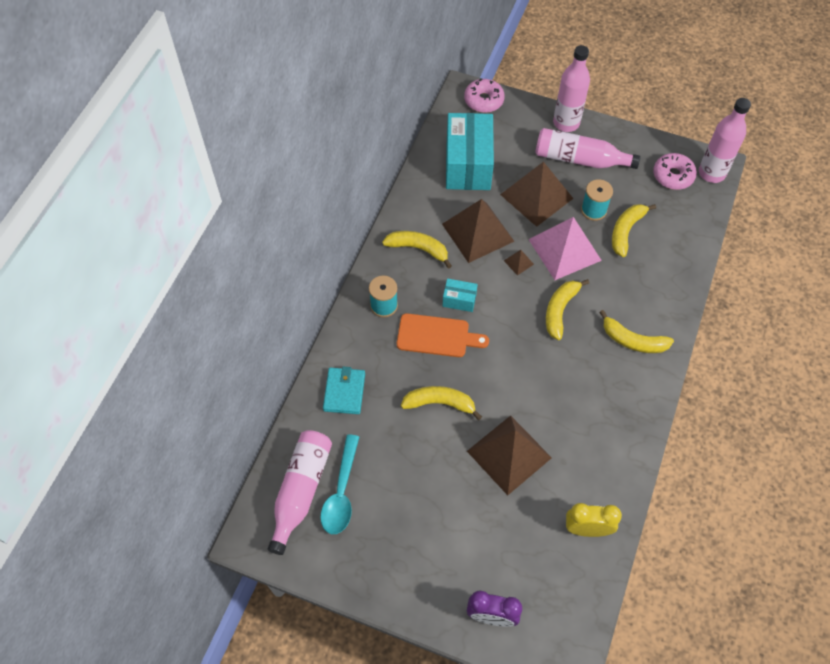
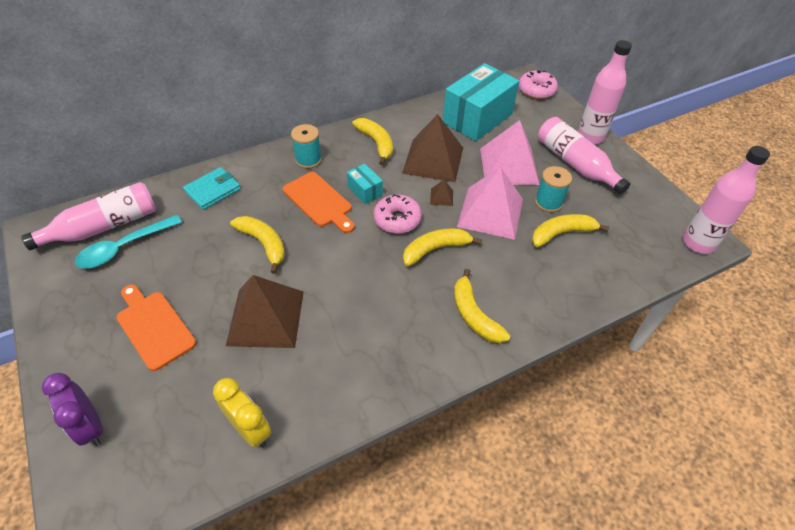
camera: 40 degrees right, 10 degrees down
brown pyramid [500,162,574,227] -> pink pyramid [480,120,540,185]
pink donut [653,153,697,190] -> pink donut moved to [374,194,422,234]
none -> orange cutting board [116,284,196,371]

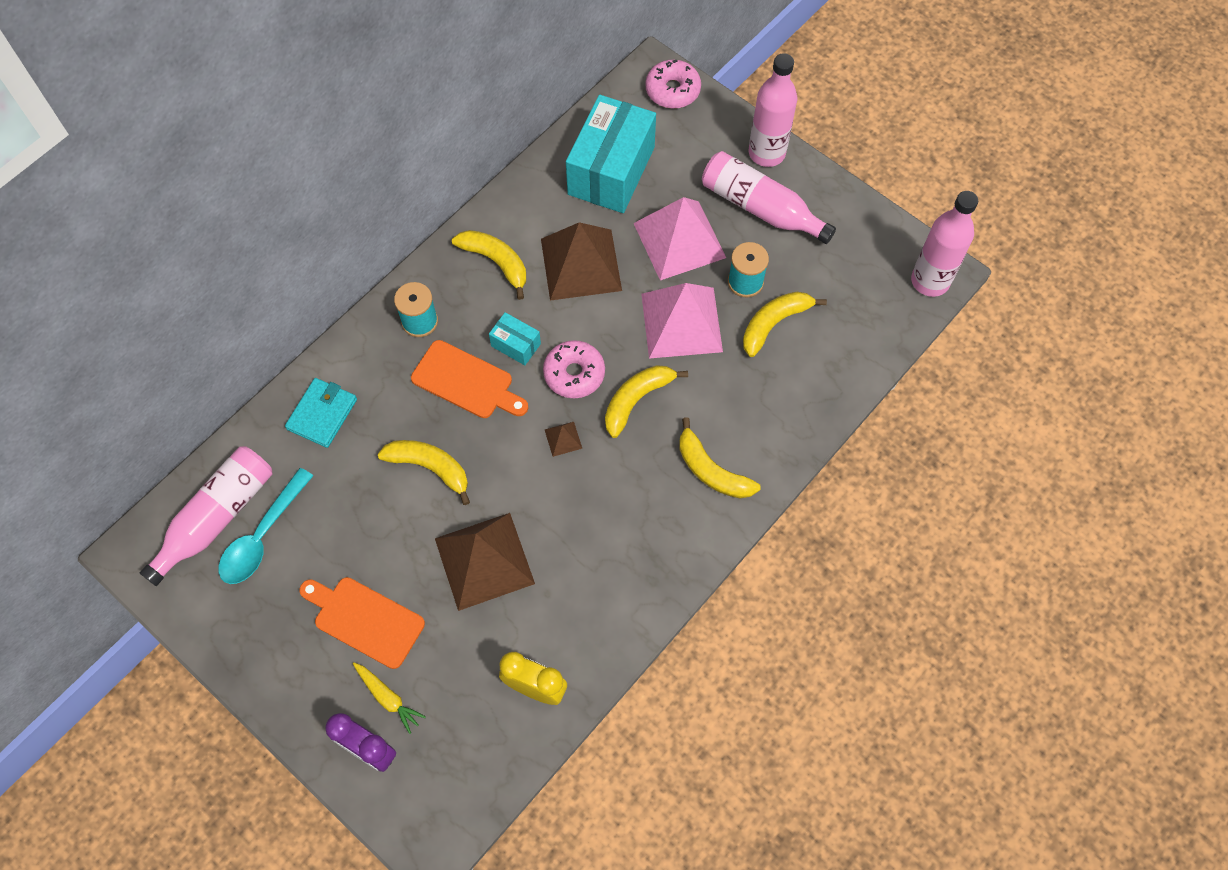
camera: 20 degrees left, 15 degrees up
brown pyramid [430,180,453,206] -> brown pyramid moved to [545,422,582,457]
none -> yellow carrot [353,663,426,734]

